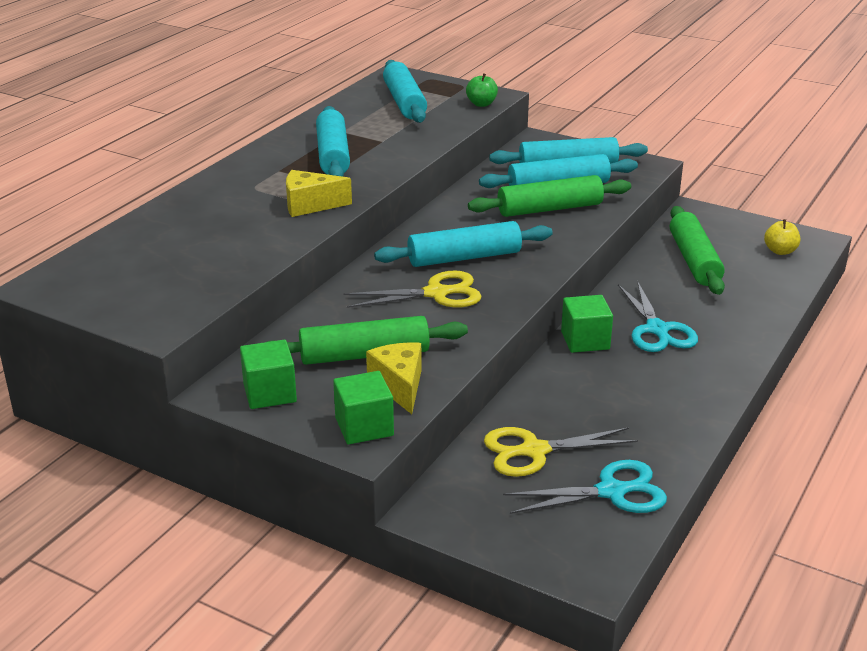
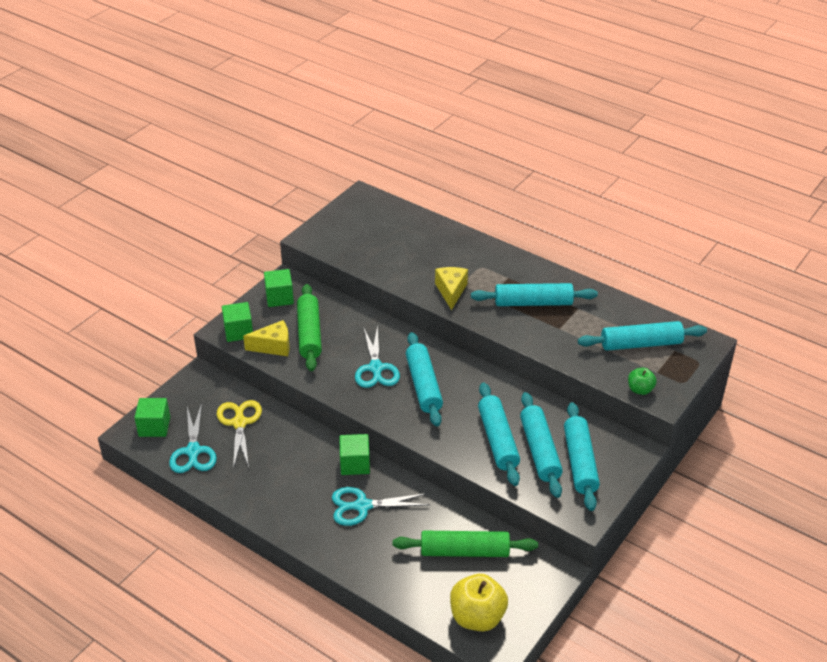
camera: 95 degrees right, 10 degrees up
yellow scissors [343,270,482,308] -> turquoise scissors [355,326,400,388]
green rolling pin [468,175,631,217] -> turquoise rolling pin [478,383,520,486]
yellow apple [764,219,800,255] -> yellow apple [450,574,508,631], size x1.85
none -> green cube [134,398,170,437]

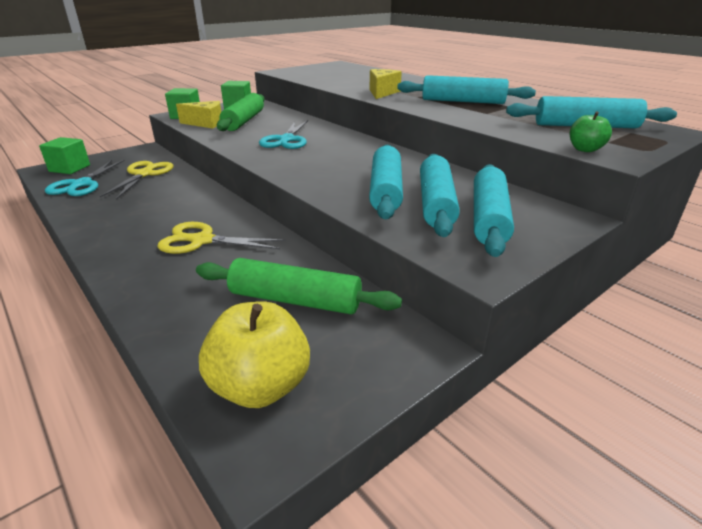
camera: 15 degrees right, 10 degrees down
turquoise scissors [332,487,430,526] -> yellow scissors [157,222,286,254]
green cube [339,434,370,475] -> none
turquoise rolling pin [406,332,443,427] -> none

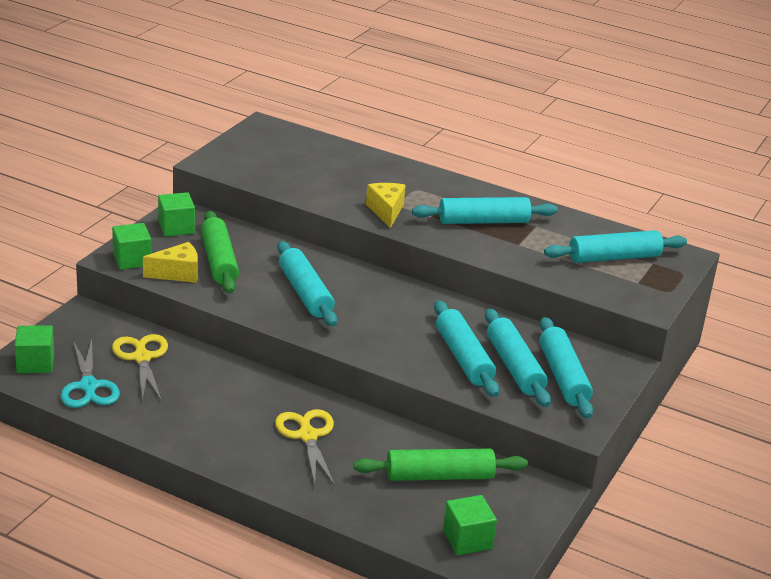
camera: 25 degrees left, 0 degrees up
yellow scissors [157,222,286,254] -> yellow scissors turned 90 degrees clockwise [275,409,335,486]
yellow apple [199,301,310,408] -> green cube [443,495,497,555]
turquoise scissors [259,120,308,149] -> turquoise rolling pin [277,241,337,326]
green apple [570,111,612,152] -> none

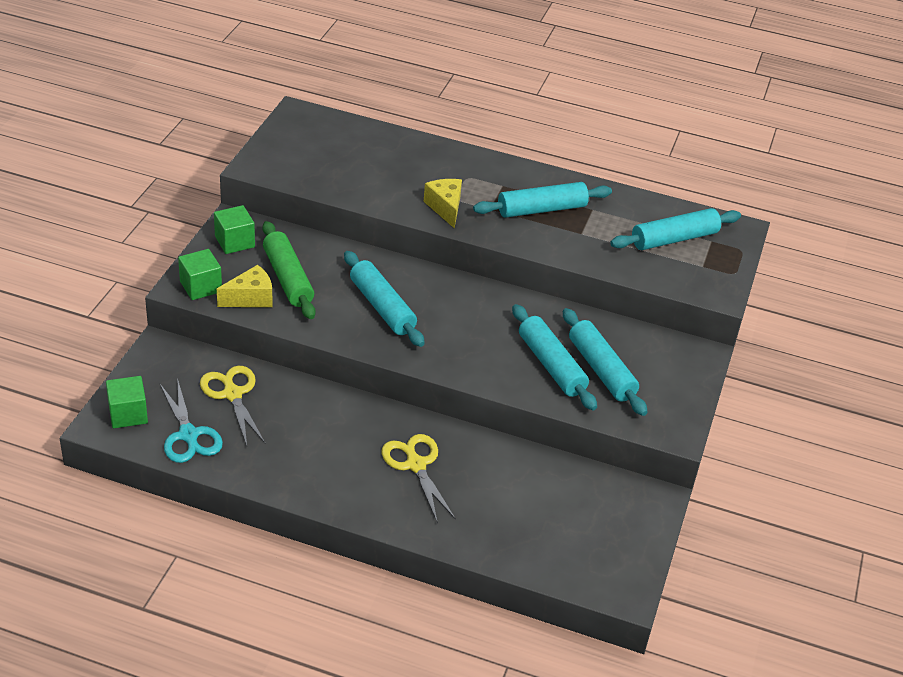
camera: 10 degrees left, 10 degrees up
green rolling pin [354,448,528,481] -> none
green cube [443,495,497,555] -> none
turquoise rolling pin [539,317,593,419] -> none

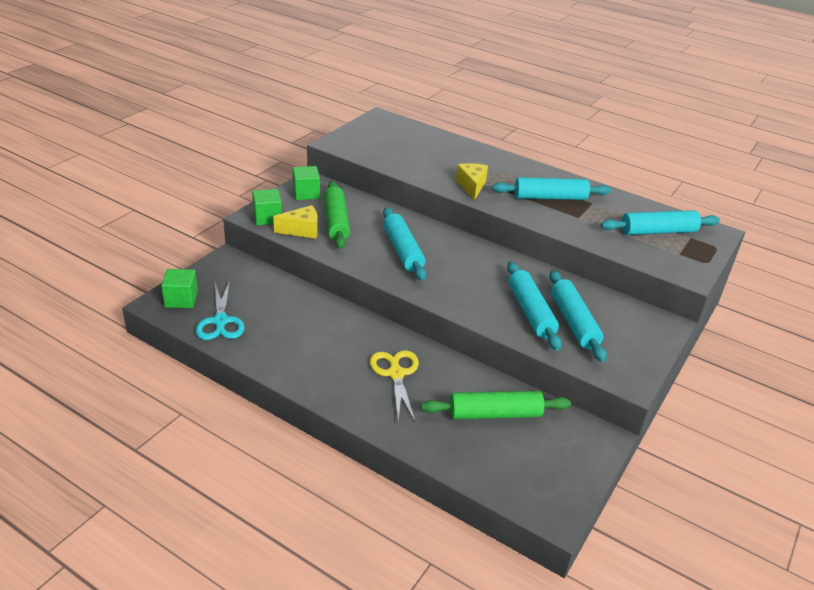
camera: 15 degrees right, 5 degrees down
yellow scissors [200,366,265,446] -> none
none -> green rolling pin [421,391,571,419]

